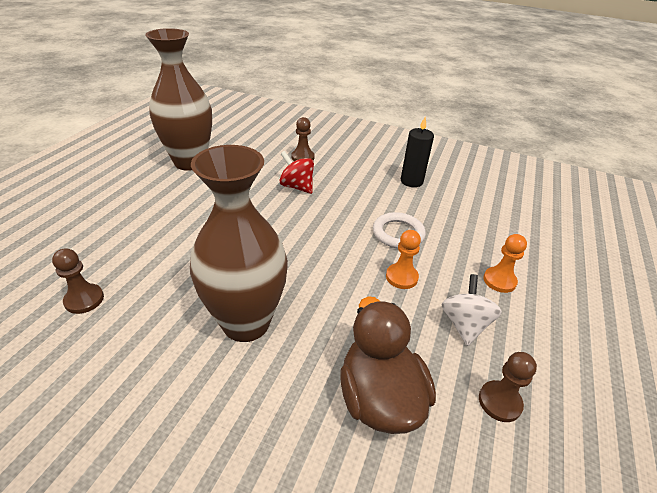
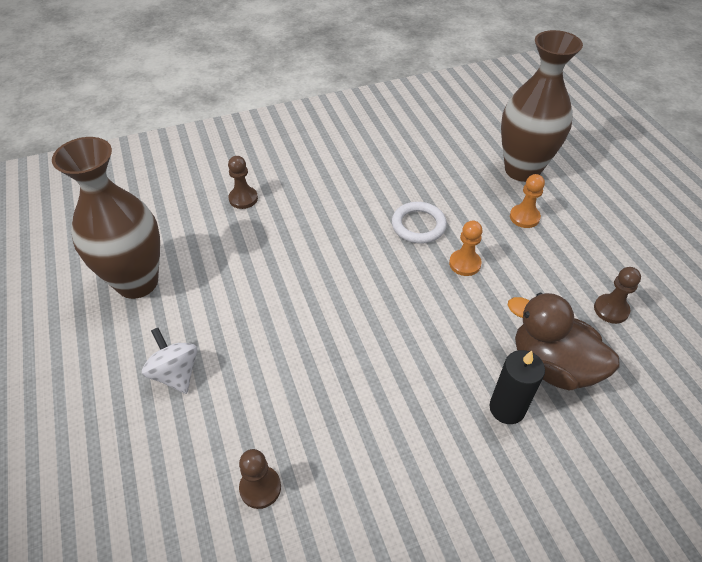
camera: 40 degrees left, 10 degrees up
brown vase [190,145,288,342] -> brown vase moved to [501,30,583,182]
red spinning top [279,151,314,194] -> none
black candle [401,117,434,187] -> black candle moved to [489,350,545,424]
white spinning top [441,274,502,346] -> white spinning top moved to [142,328,197,394]

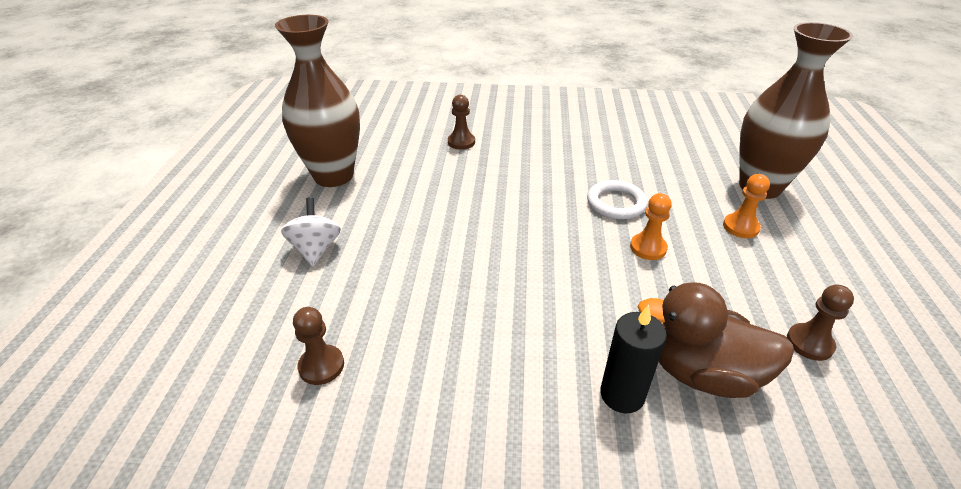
camera: 25 degrees right, 10 degrees down
brown duck [508,293,620,391] -> brown duck turned 45 degrees counterclockwise [637,282,794,398]

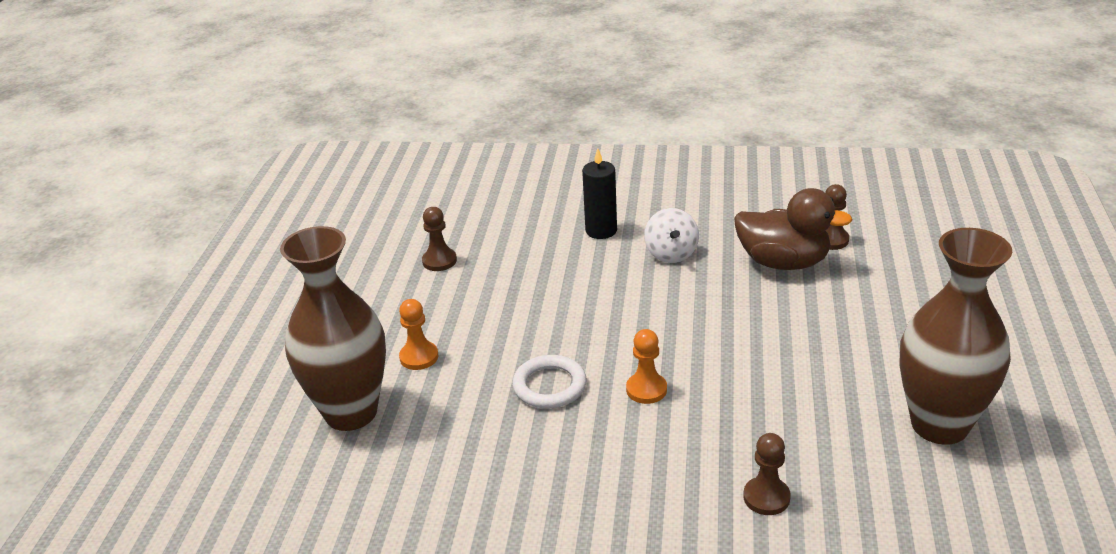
camera: 175 degrees left, 5 degrees down
white spinning top [281,197,341,266] -> white spinning top moved to [644,208,699,263]
orange pawn [630,193,672,260] -> orange pawn moved to [626,329,667,404]
brown duck [637,282,794,398] -> brown duck moved to [734,188,852,270]

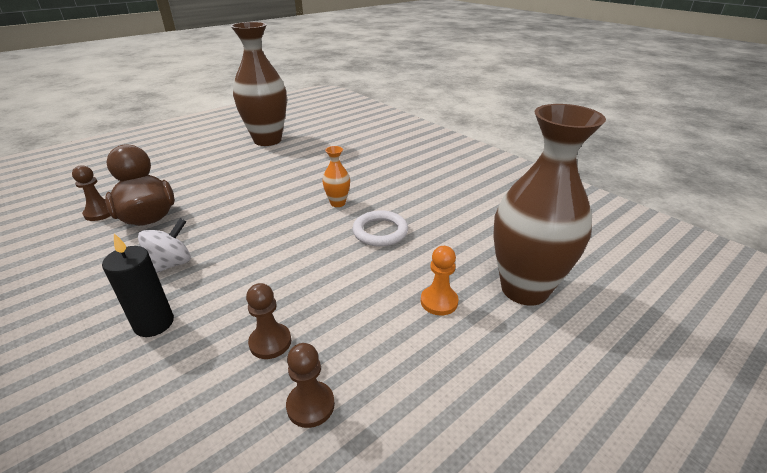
camera: 140 degrees left, 0 degrees up
orange pawn [626,329,667,404] -> orange vase [323,146,350,207]
brown pawn [743,433,791,515] -> brown pawn moved to [246,283,291,359]

